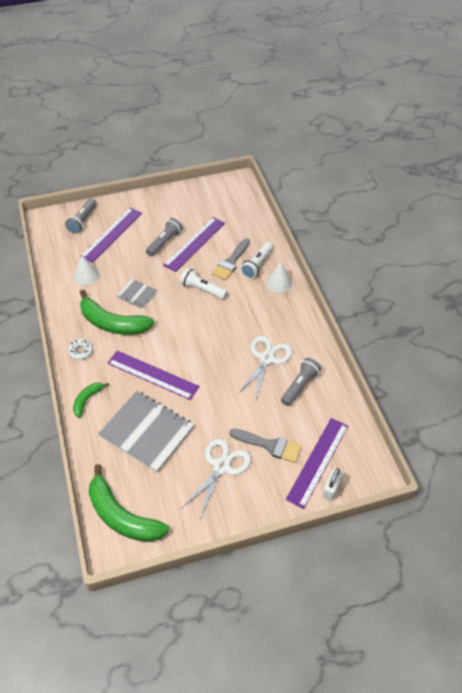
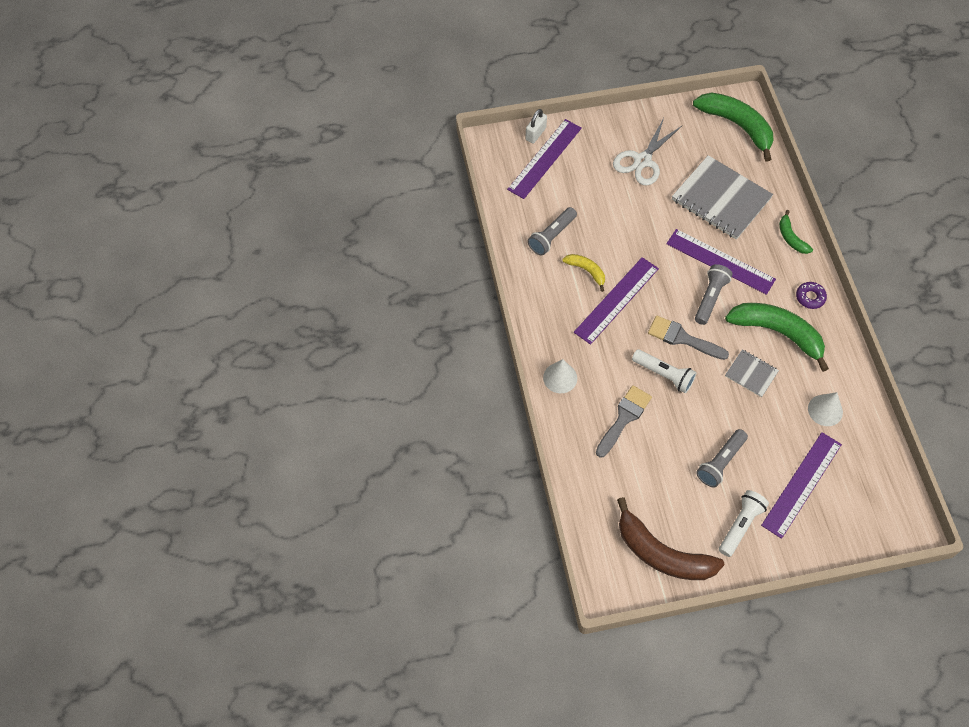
camera: 175 degrees left, 10 degrees up
grey flashlight [65,199,96,234] -> grey flashlight moved to [695,264,733,325]
white donut [68,339,93,360] -> purple donut [796,282,827,309]
green banana [73,383,109,418] -> green banana turned 120 degrees clockwise [779,210,813,254]
purple ruler [163,217,225,272] -> purple ruler moved to [574,257,659,345]
grey brush [229,429,302,463] -> grey brush moved to [648,316,729,360]
white scissors [237,336,292,402] -> yellow banana [562,254,605,292]
white flashlight [240,242,273,279] -> white flashlight moved to [719,490,769,557]
none -> brown banana [617,497,725,580]

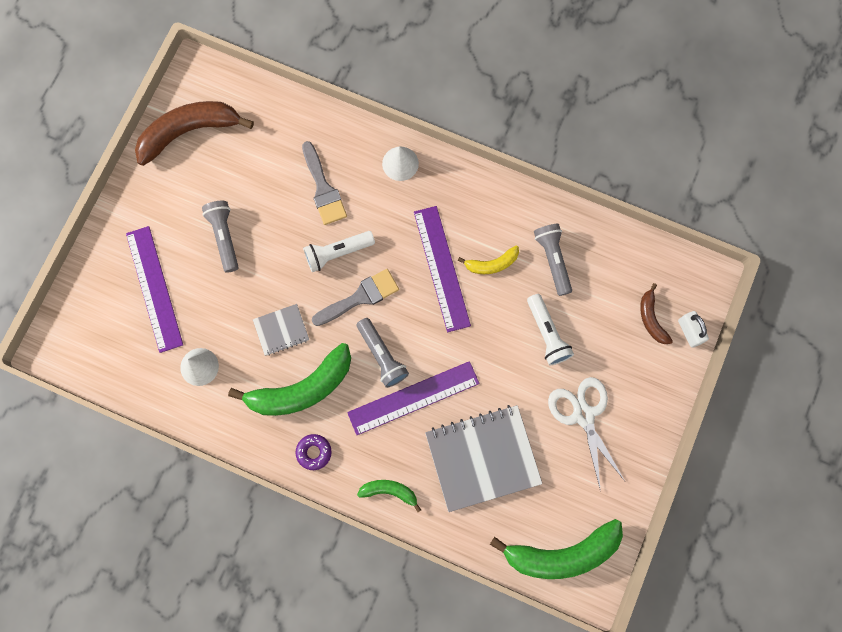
camera: 125 degrees right, 15 degrees up
purple ruler [507,119,582,199] -> brown banana [640,283,673,344]
white flashlight [719,490,769,557] -> white flashlight moved to [527,294,574,365]

